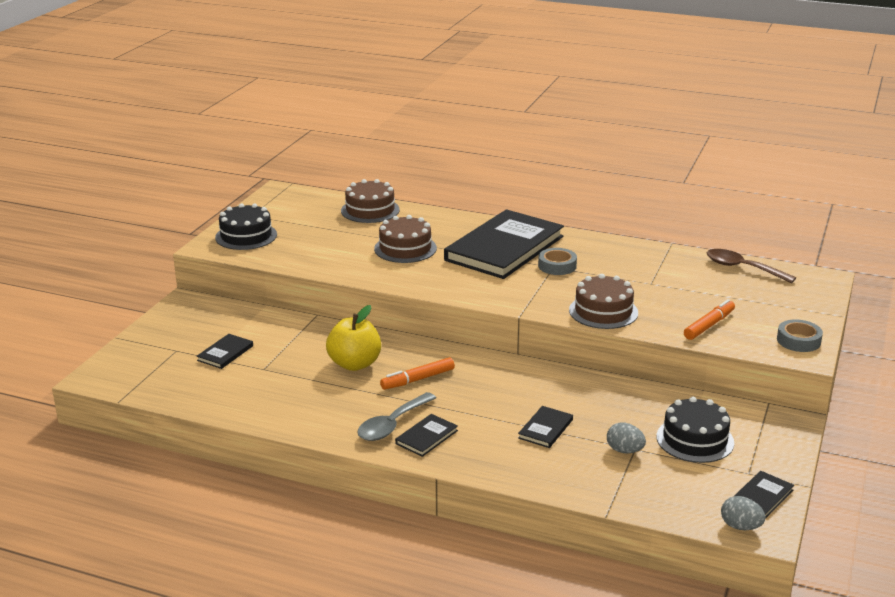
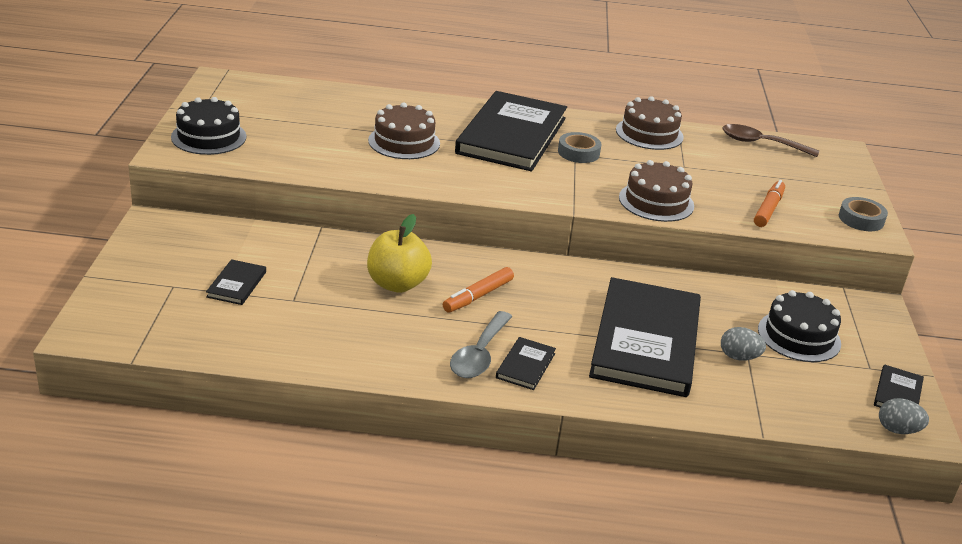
camera: 20 degrees left, 5 degrees up
brown cake [341,179,400,223] -> brown cake moved to [616,96,684,150]
black book [518,406,573,448] -> black book [589,277,701,397], size x2.45

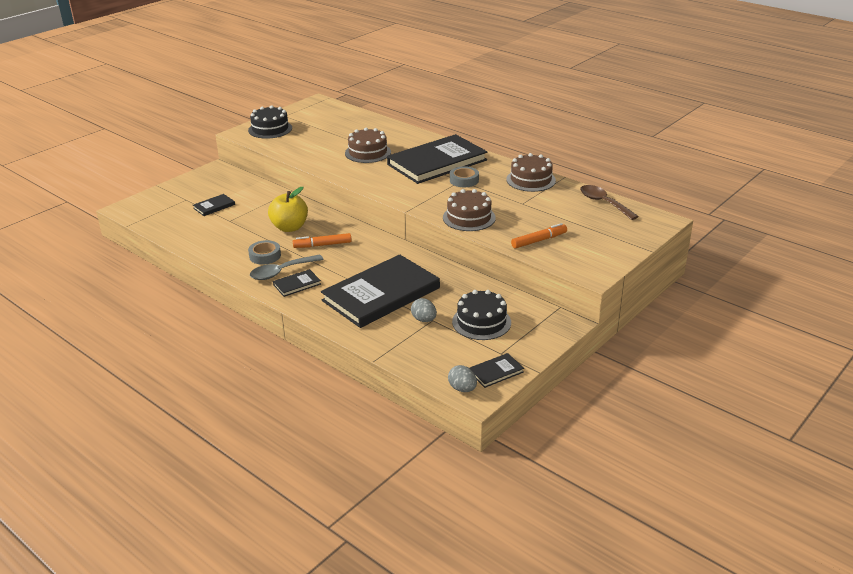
camera: 40 degrees right, 0 degrees up
grey tape [839,197,888,231] -> grey tape moved to [248,240,281,265]

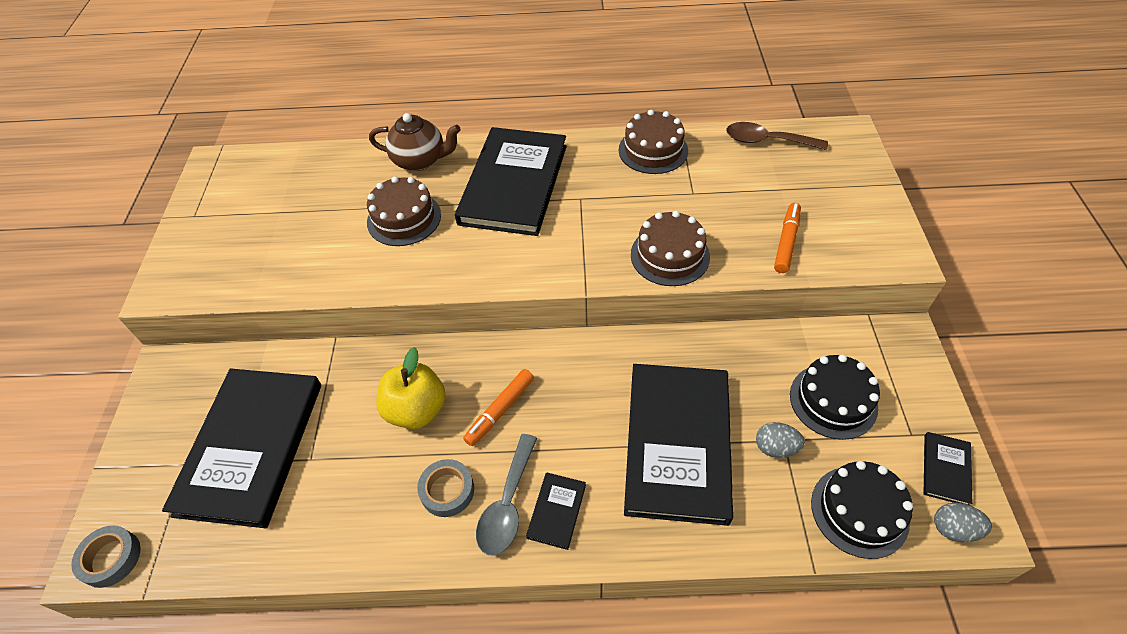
camera: 40 degrees left, 20 degrees up
black book [193,194,235,216] -> black book [162,369,321,528], size x2.45
black cake [248,105,292,139] -> black cake moved to [811,461,913,559]
grey tape [450,166,479,187] -> grey tape moved to [71,525,141,588]
none -> brown teapot [369,113,461,171]

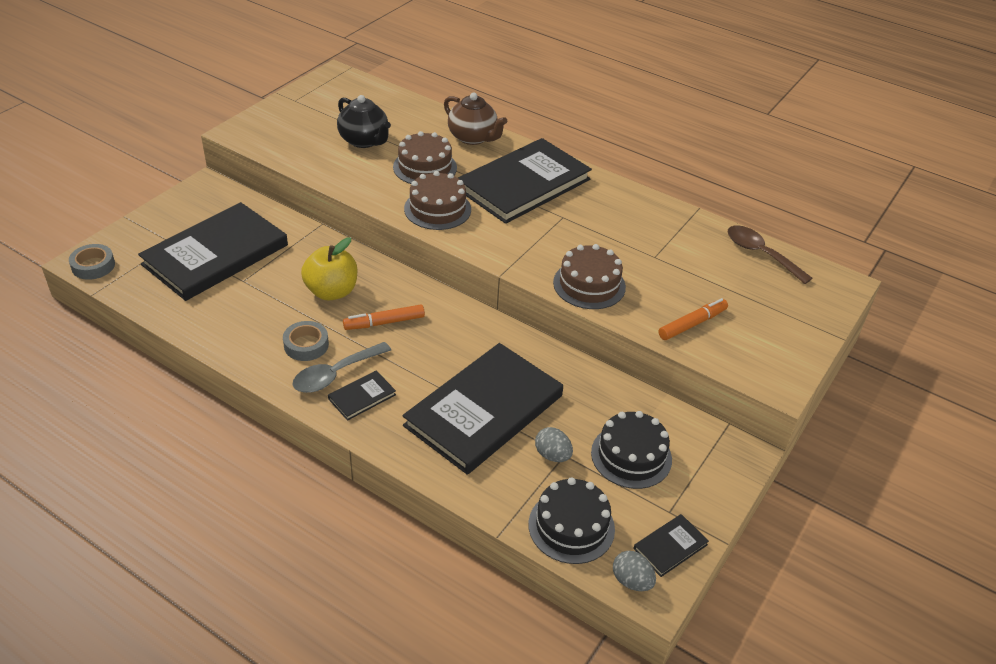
camera: 30 degrees right, 10 degrees down
brown cake [619,110,688,174] -> brown cake moved to [404,171,471,230]
none -> black teapot [337,95,391,148]

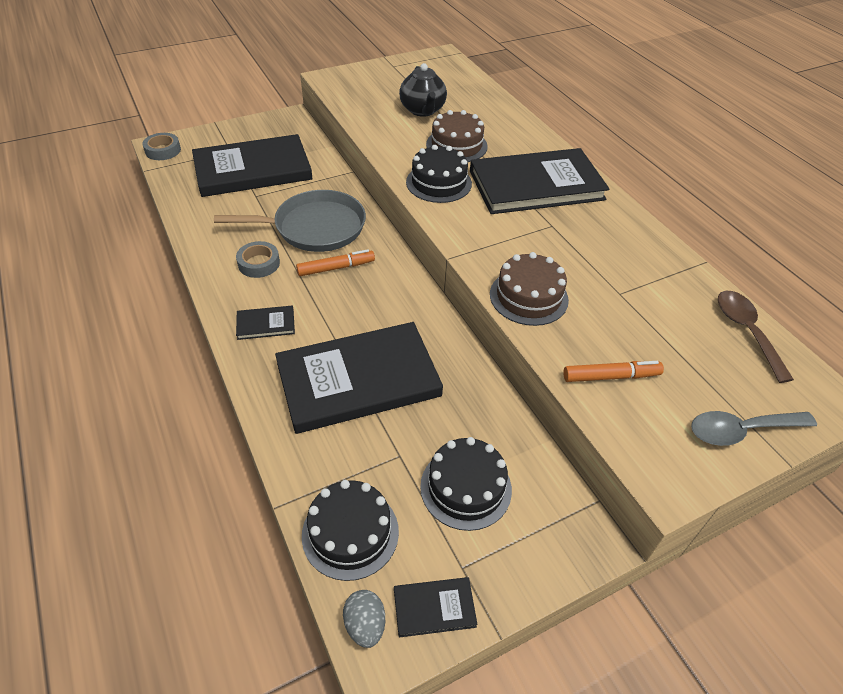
camera: 30 degrees right, 5 degrees up
grey spoon [293,342,391,393] -> grey spoon moved to [691,411,817,446]
yellow apple [301,237,357,300] -> grey pan [214,190,366,252]
orange marker [343,305,425,330] -> orange marker turned 150 degrees clockwise [296,249,375,276]
brown cake [404,171,471,230] -> black cake [406,145,472,203]
brown teapot [444,93,507,145] -> none
grey egg [535,427,573,462] -> none

